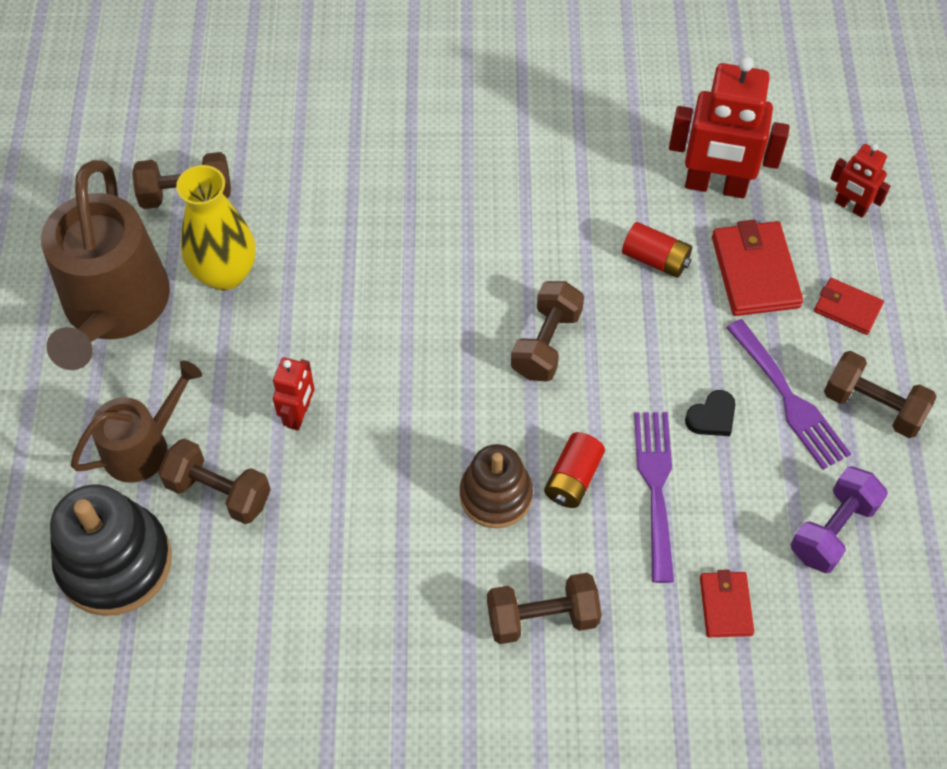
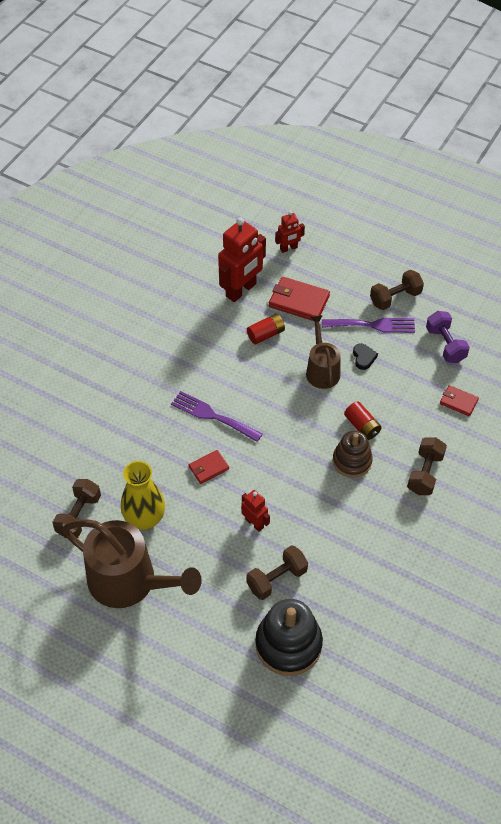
camera: 60 degrees left, 5 degrees down
brown watering can [71,361,202,483] -> brown watering can moved to [306,315,341,389]
brown dumbbell [511,281,584,381] -> none
purple fork [634,412,674,583] -> purple fork moved to [171,391,262,442]
red wallet [814,278,884,335] -> red wallet moved to [189,450,229,484]

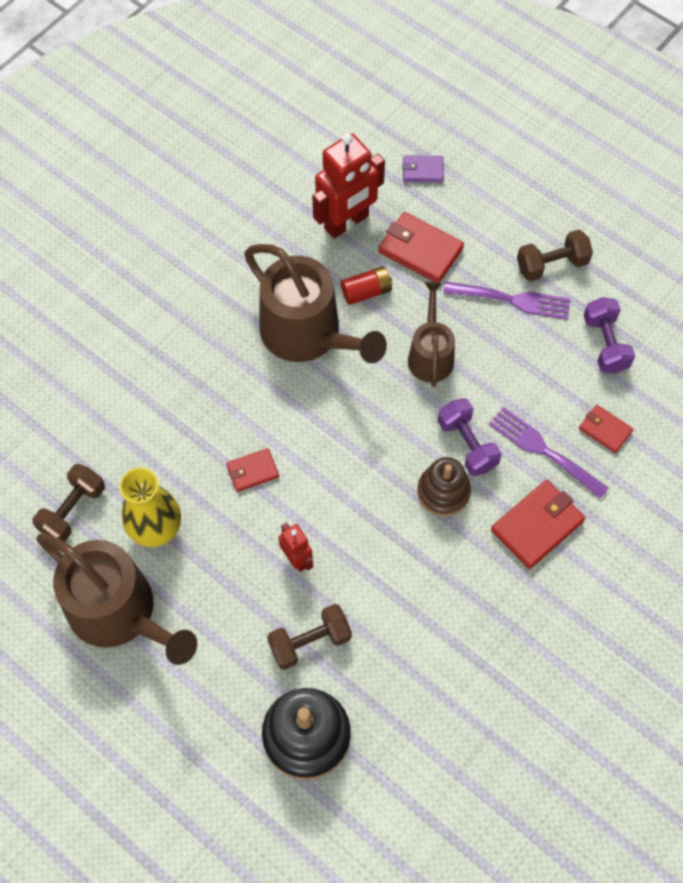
camera: 10 degrees right, 10 degrees up
purple fork [171,391,262,442] -> purple fork moved to [489,407,609,499]
red robot [275,211,305,253] -> purple wallet [402,155,444,183]
red battery [344,401,382,440] -> purple dumbbell [438,398,502,476]
black heart [353,343,378,370] -> none
brown dumbbell [407,437,447,495] -> red wallet [491,480,585,569]
none -> brown watering can [244,244,387,363]

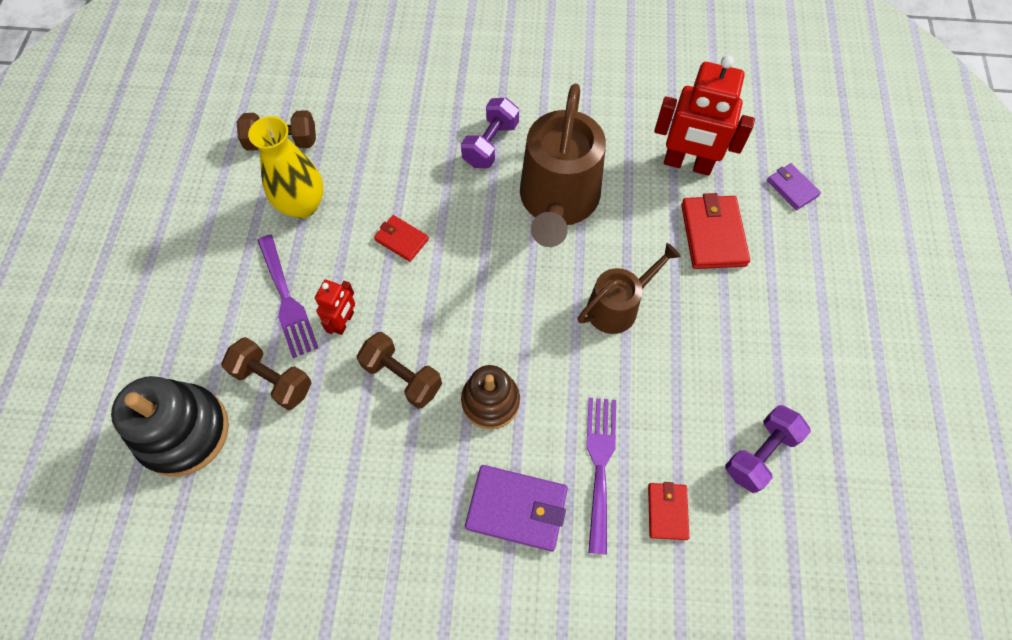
camera: 55 degrees right, 0 degrees up
brown watering can [36,533,197,665] -> none
red battery [341,266,392,305] -> none
purple dumbbell [438,398,502,476] -> purple dumbbell moved to [461,98,519,168]
purple fork [443,281,571,320] -> purple fork moved to [257,235,318,358]
red wallet [491,480,585,569] -> purple wallet [465,465,568,552]
brown dumbbell [517,230,593,281] -> brown dumbbell moved to [357,332,442,409]

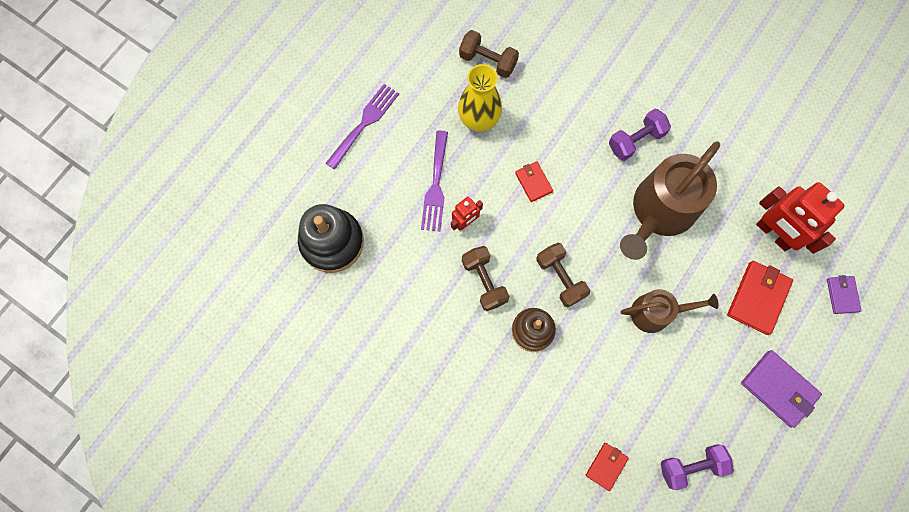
camera: 30 degrees right, 10 degrees up
brown dumbbell [221,337,312,410] -> brown dumbbell moved to [536,243,590,307]
purple wallet [465,465,568,552] -> purple wallet moved to [741,350,822,428]
purple fork [586,398,616,555] -> purple fork moved to [326,84,399,170]

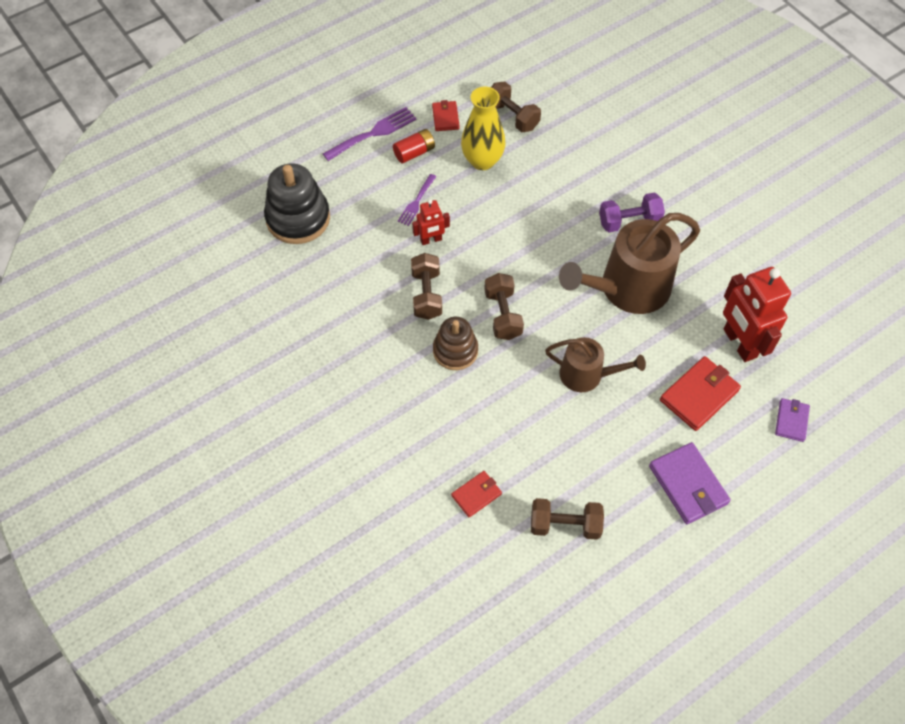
camera: 20 degrees right, 15 degrees down
purple fork [421,131,448,232] -> purple fork [398,174,436,226], size x0.63
red wallet [515,161,553,202] -> red wallet moved to [432,100,460,131]
purple dumbbell [661,445,734,490] -> brown dumbbell [531,498,604,540]
none -> red battery [393,129,435,163]

